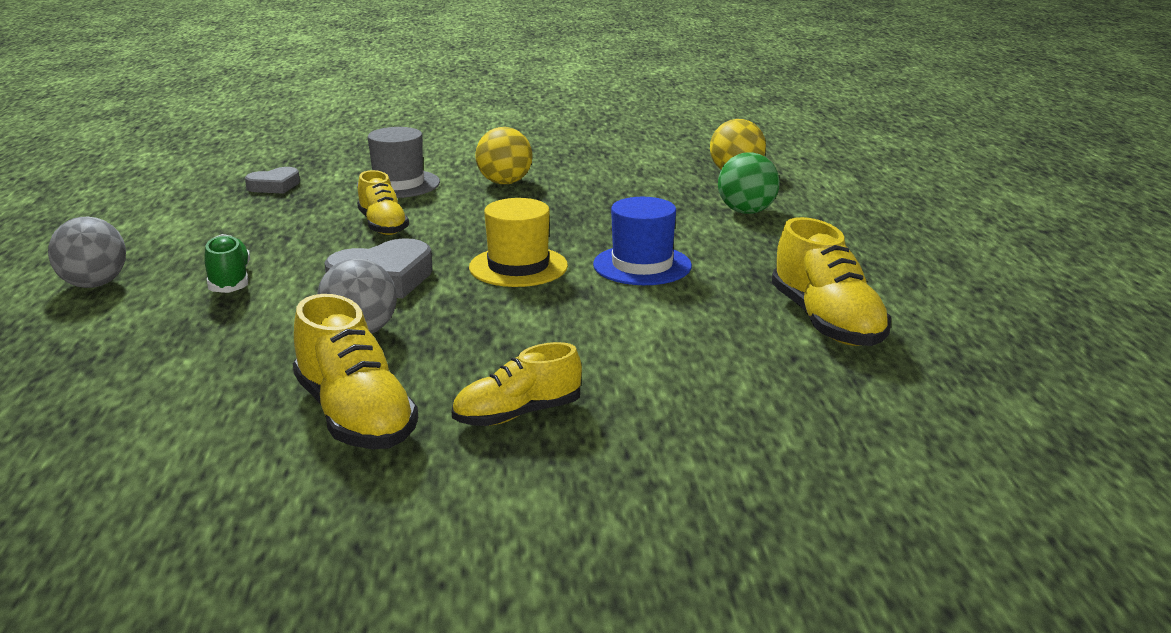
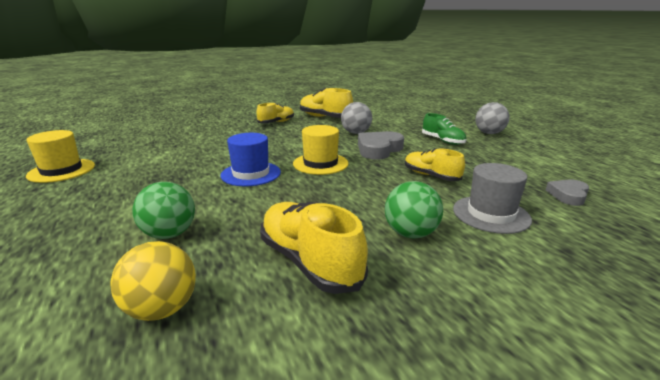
camera: 160 degrees right, 0 degrees up
yellow ball [475,127,533,184] -> green ball [385,181,443,239]
yellow shoe [772,217,891,346] -> yellow shoe moved to [260,202,368,294]
none -> yellow hat [26,130,95,183]

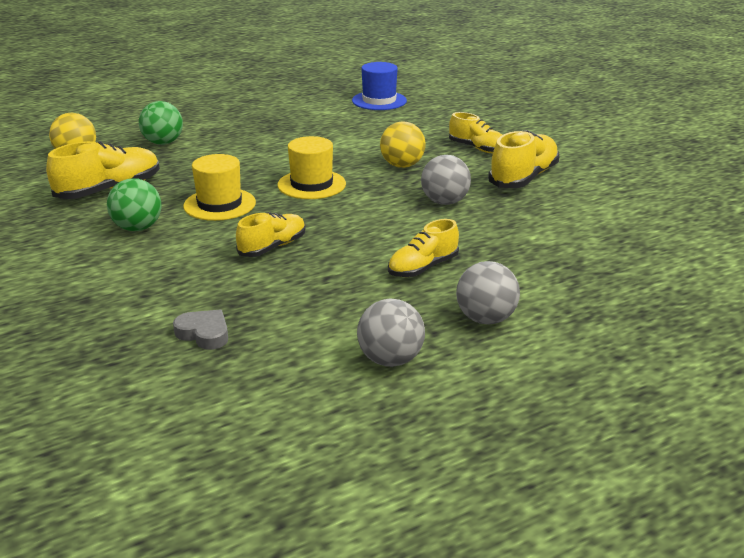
camera: 85 degrees right, 5 degrees up
yellow hat [26,130,95,183] -> yellow hat moved to [183,154,256,221]
blue hat [220,133,281,186] -> blue hat moved to [352,62,407,110]
grey heart [358,131,404,160] -> none
green shoe [422,113,466,145] -> yellow shoe [388,219,459,277]
grey hat [453,163,532,234] -> none
none -> grey ball [357,299,425,367]
none -> yellow ball [380,121,426,168]

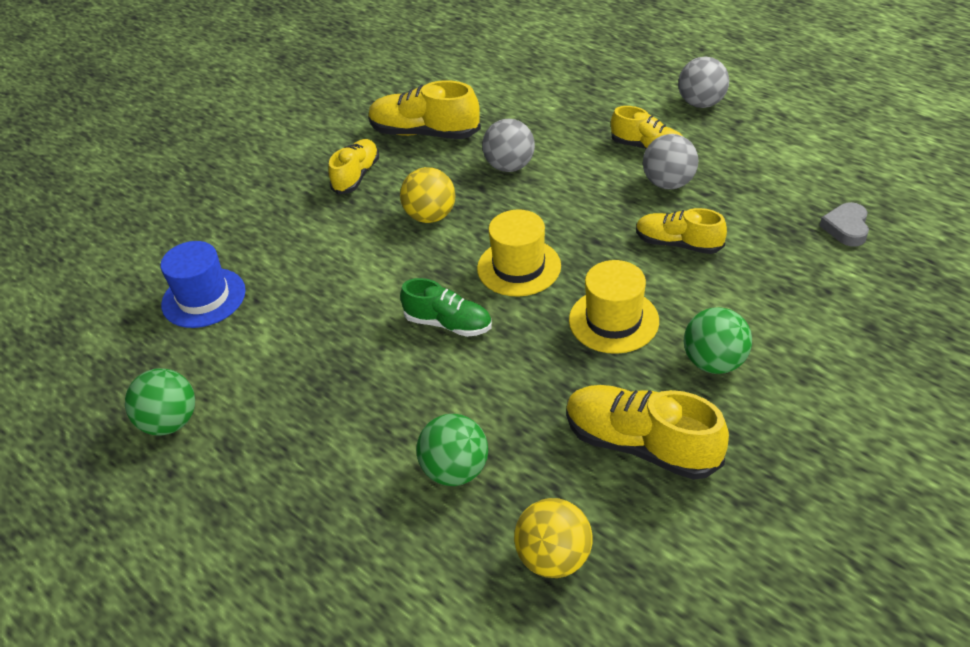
camera: 105 degrees left, 15 degrees up
grey ball [357,299,425,367] -> grey ball moved to [643,134,699,190]
none -> green ball [125,368,195,436]
none -> green shoe [400,278,492,337]

